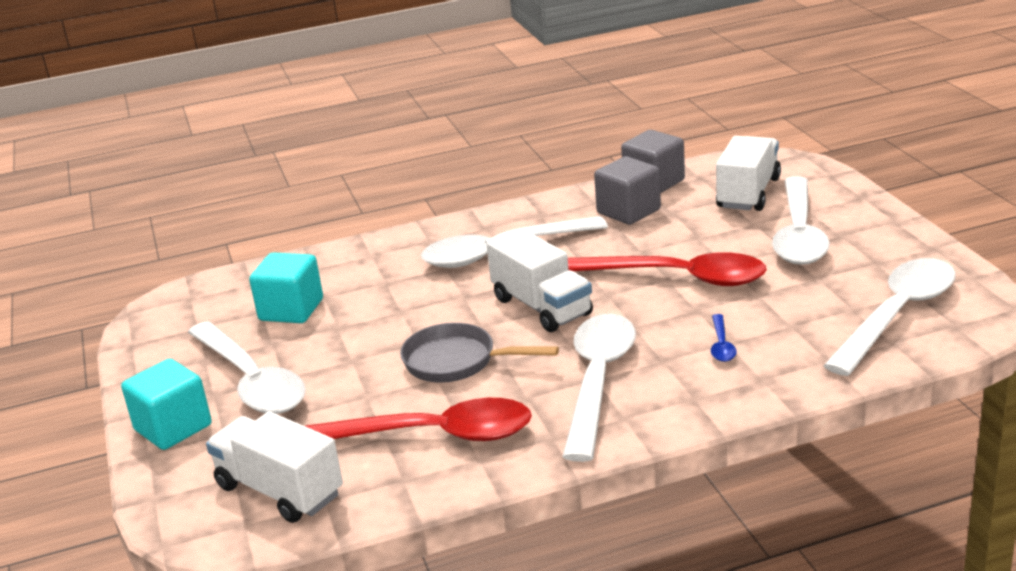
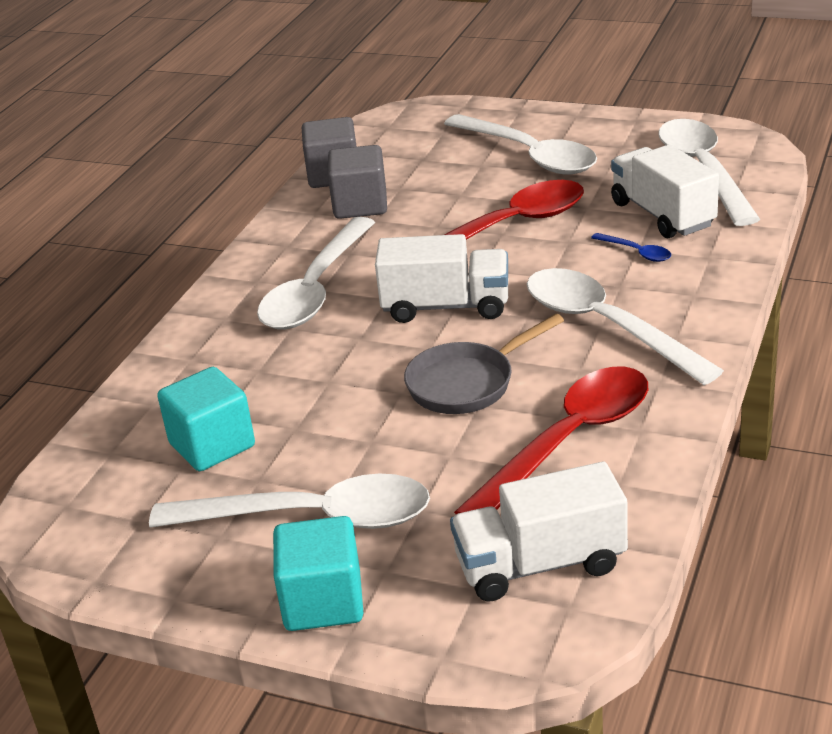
camera: 50 degrees left, 5 degrees up
white truck [716,136,781,211] -> white truck moved to [611,144,719,238]

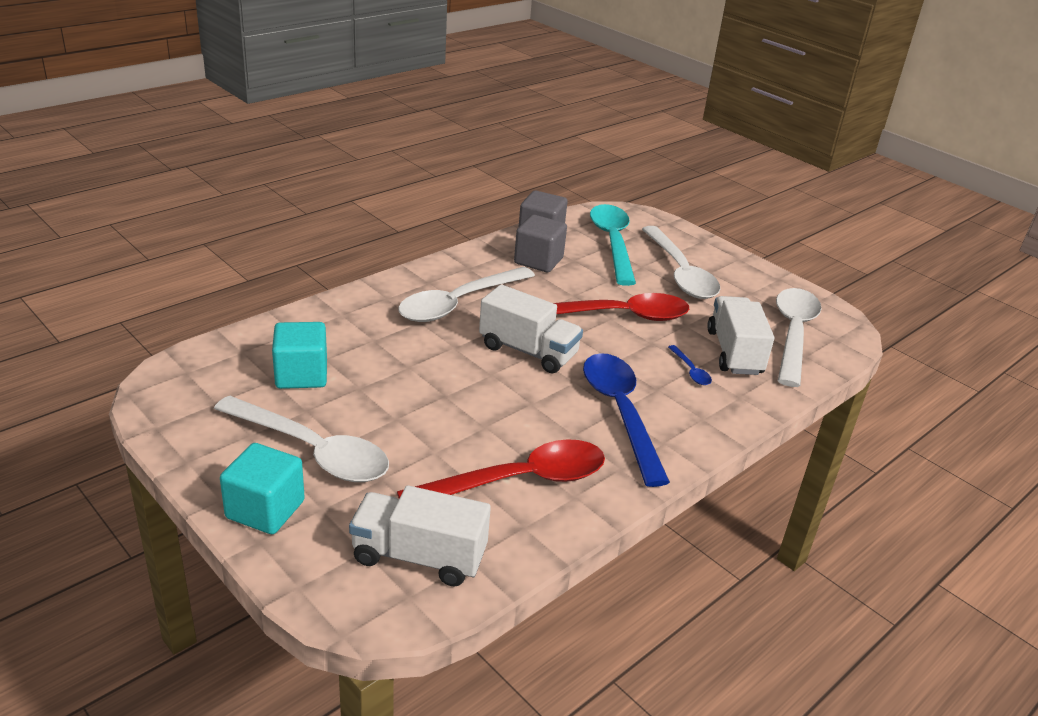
camera: 20 degrees right, 0 degrees up
grey pan [404,314,564,414] -> none
white spoon [527,268,724,385] -> blue spoon [583,353,670,487]
none -> turquoise spoon [590,204,636,286]

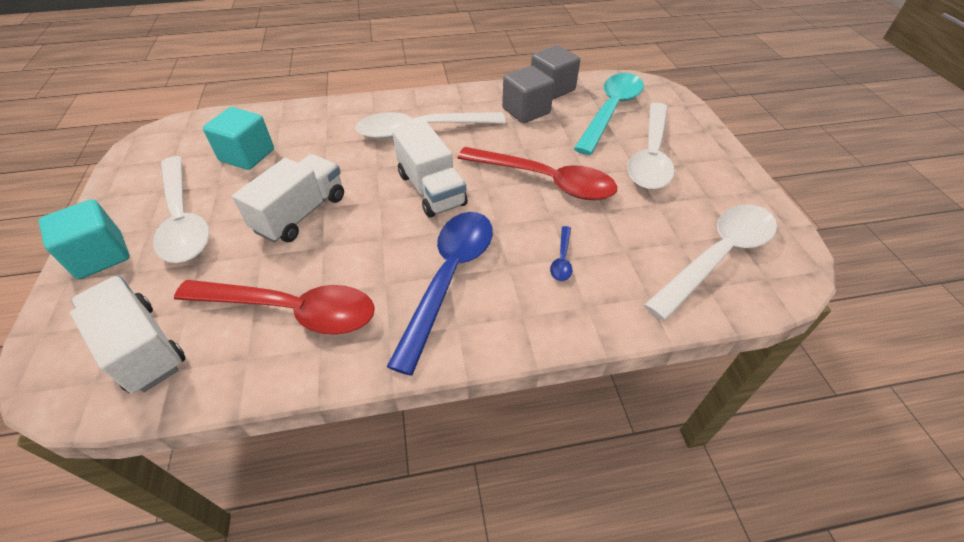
camera: 35 degrees right, 15 degrees up
white truck [707,296,774,375] -> white truck moved to [232,154,344,243]

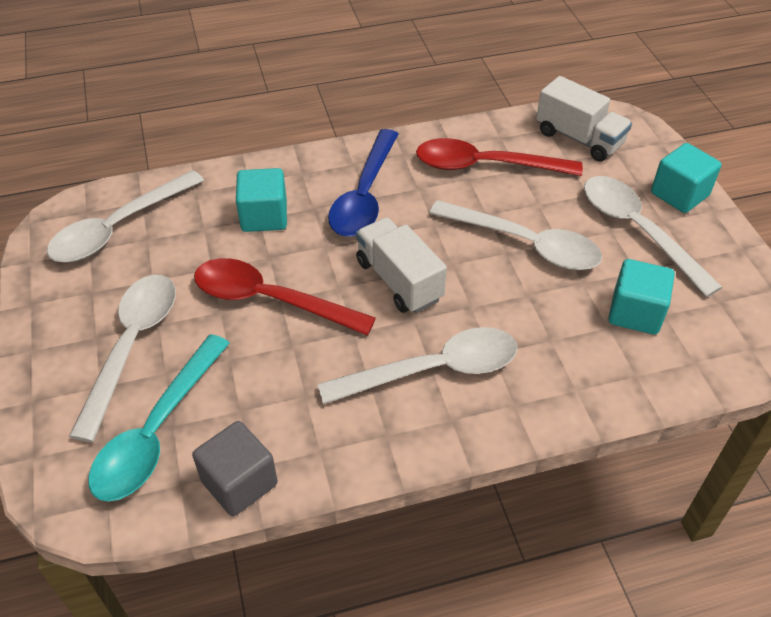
camera: 175 degrees right, 0 degrees up
white truck [232,154,344,243] -> white spoon [429,200,602,270]
grey cube [502,66,554,123] -> none
blue spoon [550,226,572,281] -> turquoise cube [236,168,287,232]

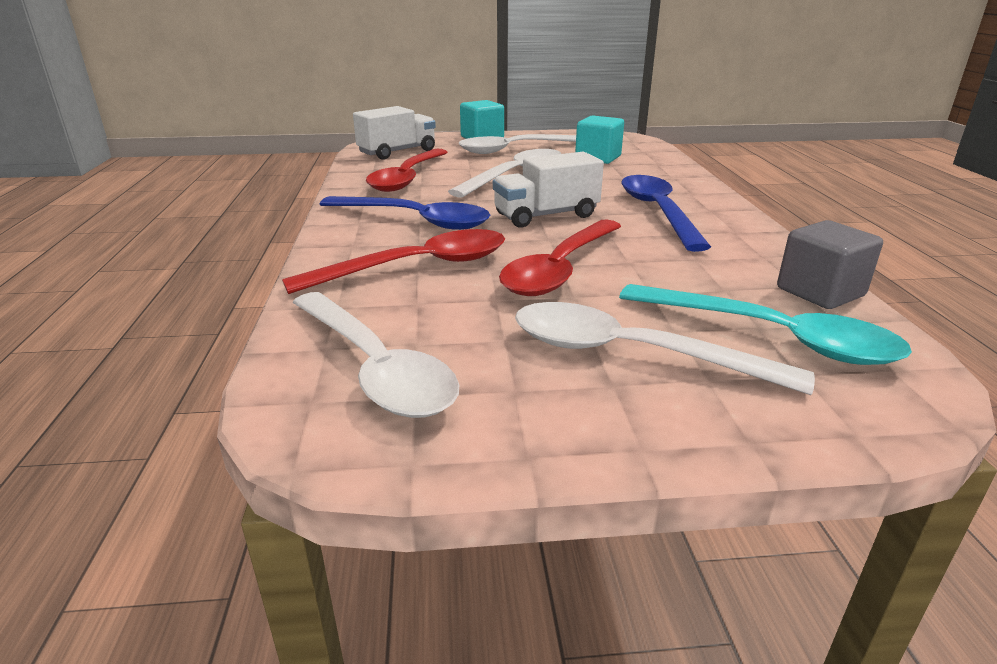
camera: 80 degrees left, 20 degrees down
turquoise cube [236,168,287,232] -> red spoon [282,229,505,294]
white spoon [317,327,518,405] -> blue spoon [621,175,711,252]

